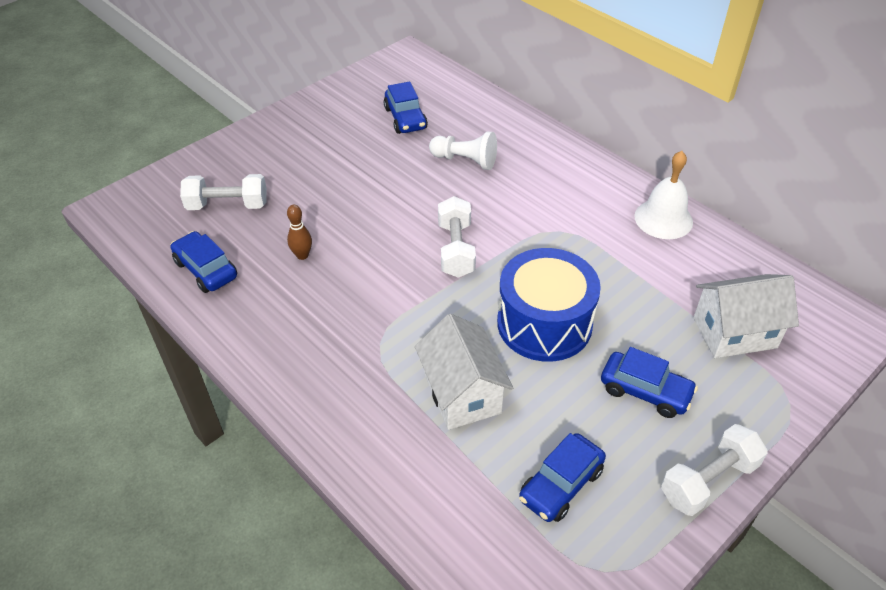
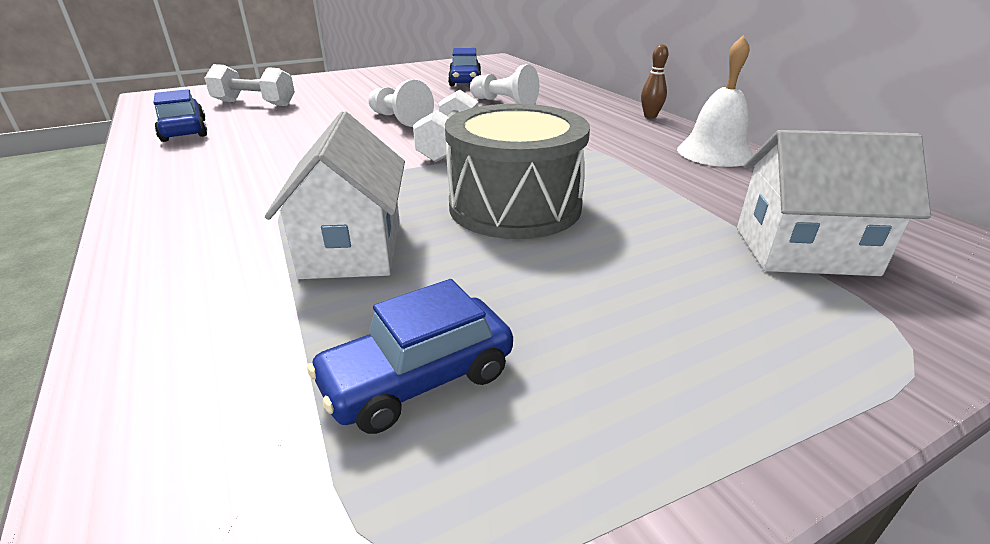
camera: 15 degrees right, 15 degrees down
brown bowling pin [287,205,312,260] -> brown bowling pin moved to [641,44,669,118]
blue drum [497,248,601,362] -> grey drum [445,104,590,239]
blue car [601,347,698,418] -> none
white dumbbell [661,424,768,516] -> none
none -> white pawn [368,80,434,127]

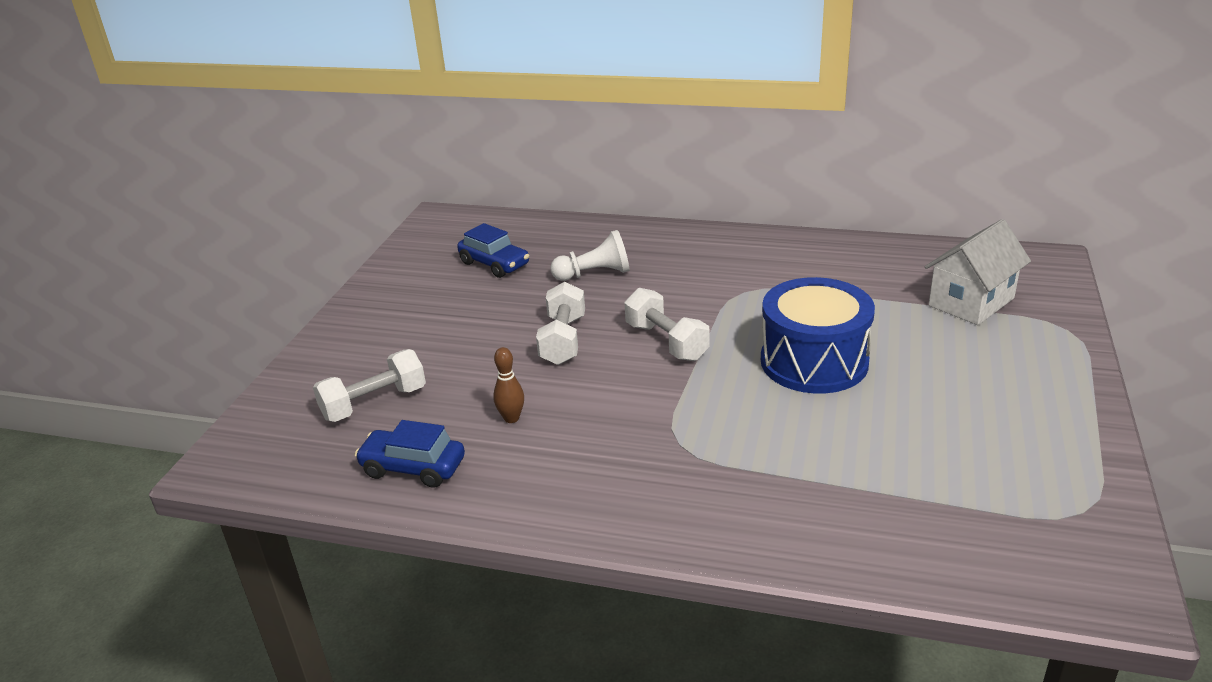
camera: 45 degrees left, 0 degrees up
white house [265,111,405,279] -> none
blue car [307,279,513,434] -> none
white pawn [368,80,434,127] -> white dumbbell [536,282,585,365]
grey drum [445,104,590,239] -> blue drum [761,277,875,394]
brown bowling pin [641,44,669,118] -> brown bowling pin moved to [493,347,524,423]
white bell [677,35,753,167] -> none

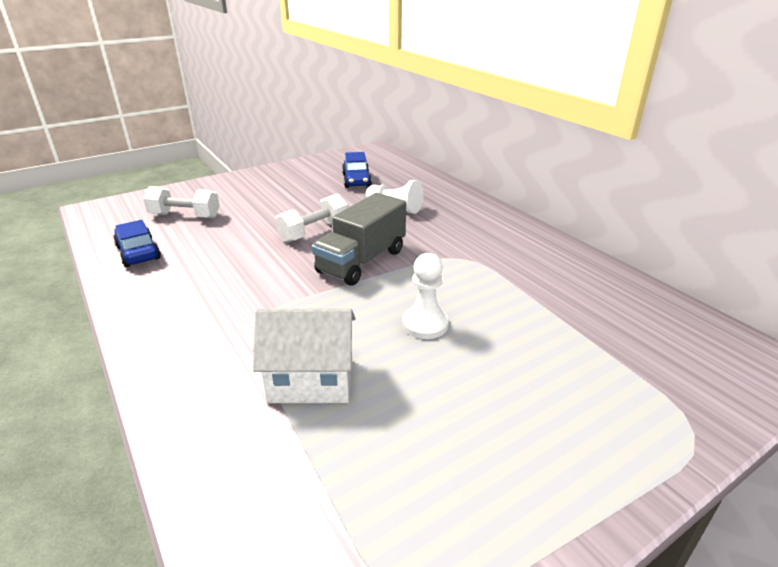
camera: 40 degrees right, 0 degrees up
brown bowling pin [493,347,524,423] -> none
white dumbbell [624,288,710,361] -> grey truck [312,193,406,286]
blue drum [761,277,875,394] -> white pawn [402,253,449,339]
white house [925,219,1031,325] -> white house moved to [253,308,356,403]

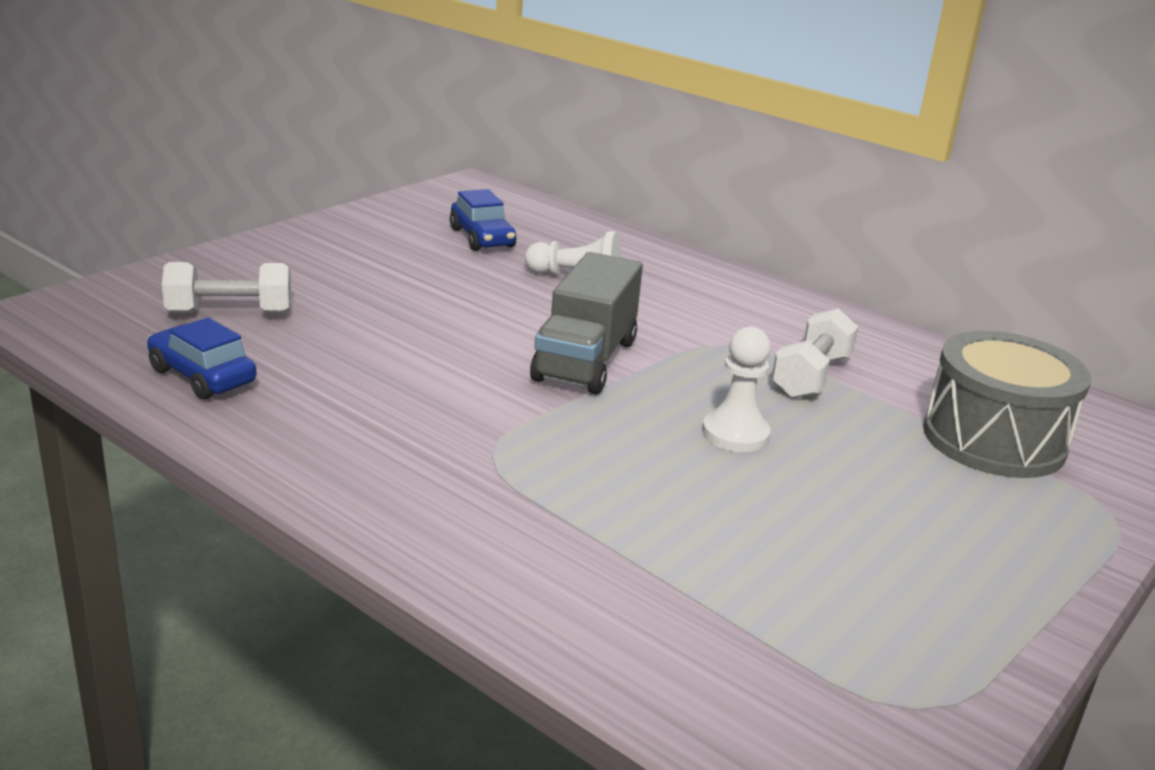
camera: 20 degrees left, 5 degrees down
white house [253,308,356,403] -> none
white dumbbell [275,194,348,243] -> white dumbbell moved to [771,308,858,399]
none -> grey drum [923,331,1091,478]

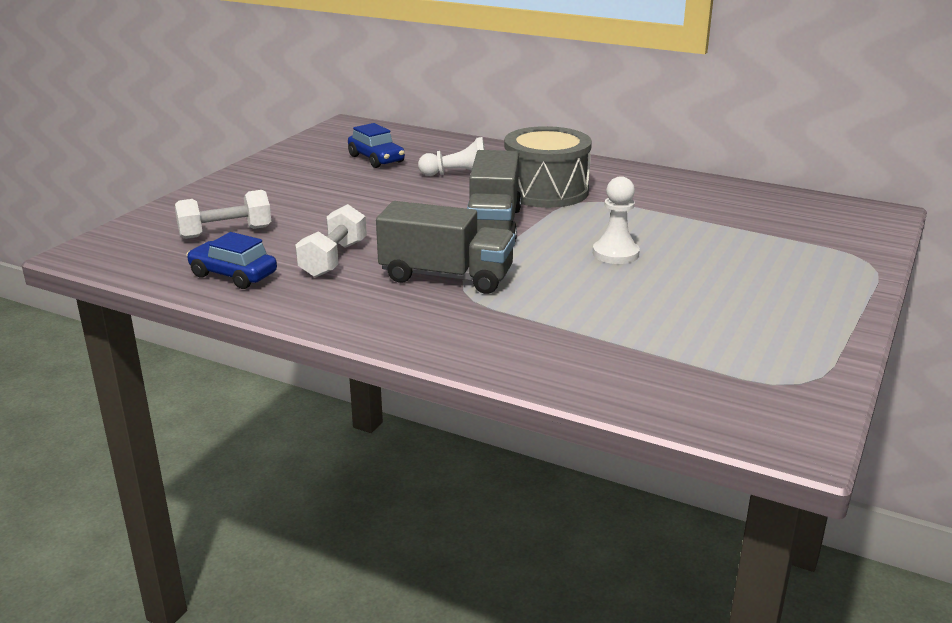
camera: 10 degrees left, 0 degrees up
white dumbbell [771,308,858,399] -> white dumbbell moved to [295,204,367,277]
grey drum [923,331,1091,478] -> grey drum moved to [504,126,592,208]
none -> grey truck [376,201,515,294]

